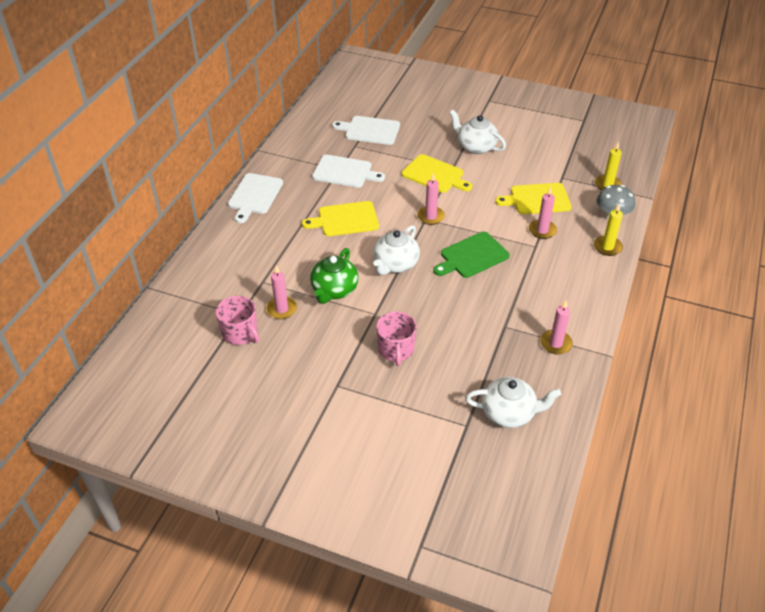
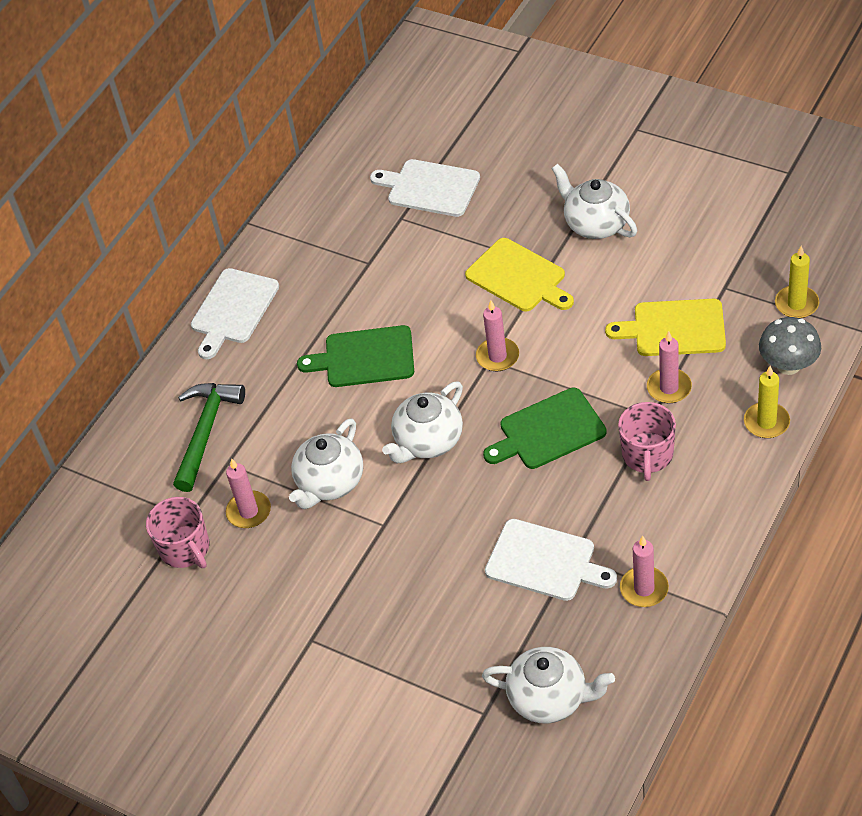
camera: 15 degrees right, 5 degrees up
yellow cutting board [302,201,379,236] -> green cutting board [297,325,414,387]
green teapot [310,248,358,304] -> white teapot [289,418,363,509]
white cutting board [312,155,385,188] -> white cutting board moved to [485,519,617,601]
pink mug [376,311,417,366] -> pink mug moved to [618,402,676,481]
none -> green hammer [173,383,245,492]

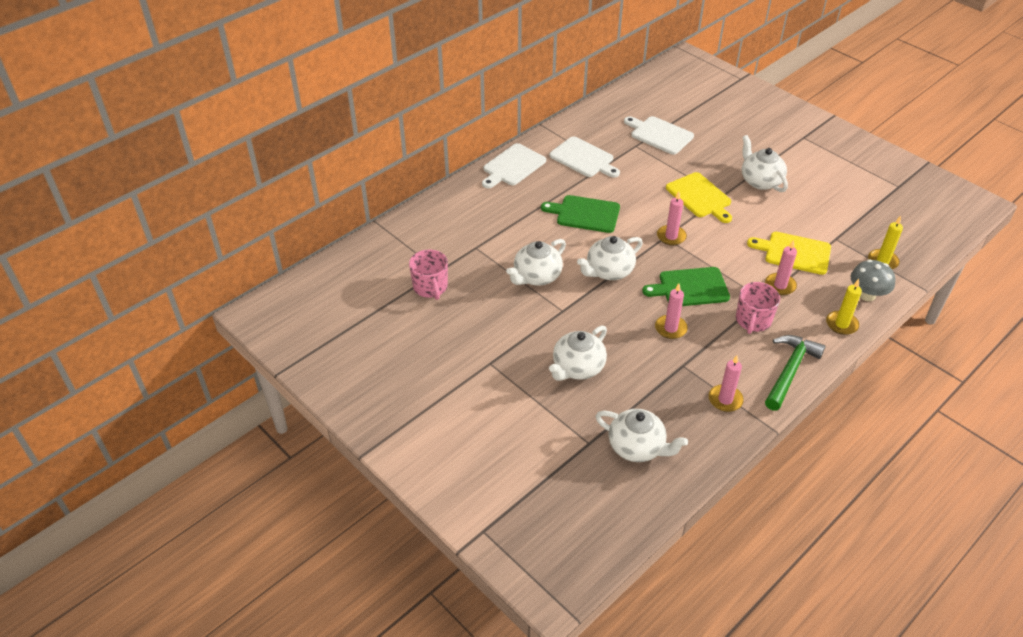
camera: 10 degrees right, 5 degrees down
green hammer [173,383,245,492] -> green hammer moved to [765,335,826,411]
pink candle [226,458,271,528] -> pink candle moved to [655,284,688,339]
white cutting board [485,519,617,601] -> white cutting board moved to [549,136,620,178]
none -> white teapot [549,326,607,381]

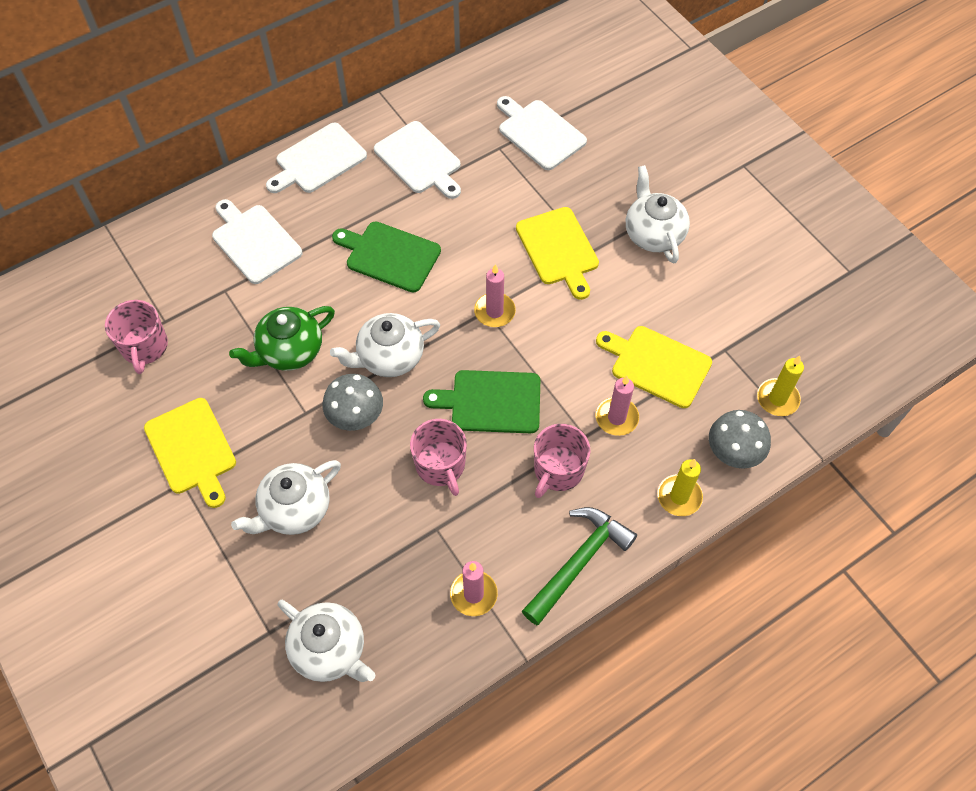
camera: 10 degrees right, 15 degrees up
white teapot [506,239,566,286] -> green teapot [229,306,335,371]
pink candle [655,284,688,339] -> pink mug [410,419,467,496]
none -> yellow cutting board [144,398,236,508]
none -> white cutting board [212,199,302,284]
none -> grey mushroom [323,374,383,431]

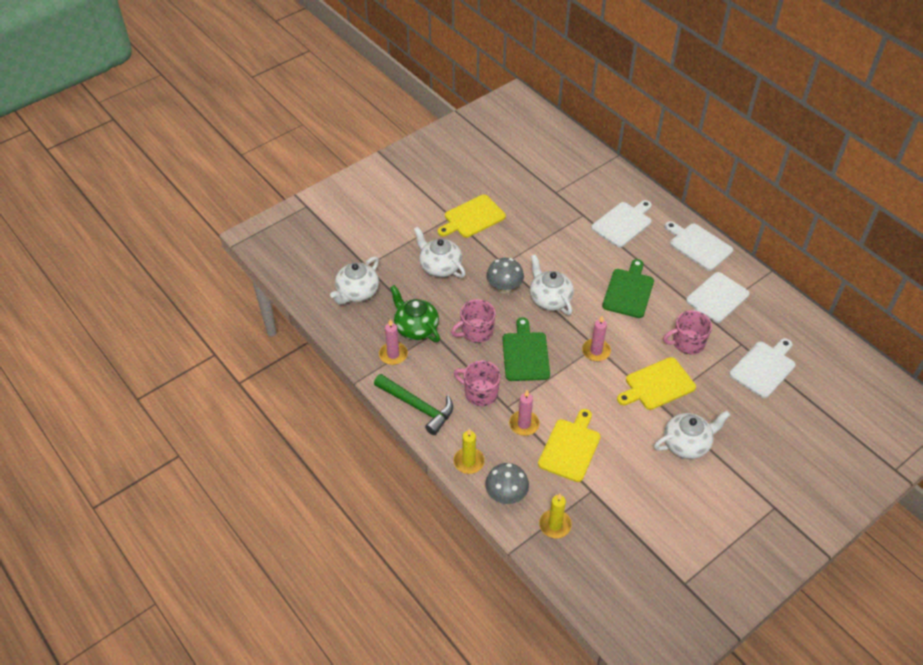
camera: 85 degrees right, 10 degrees down
pink mug [105,300,168,374] -> pink mug moved to [663,310,712,355]
green teapot [229,306,335,371] -> green teapot moved to [390,285,440,342]

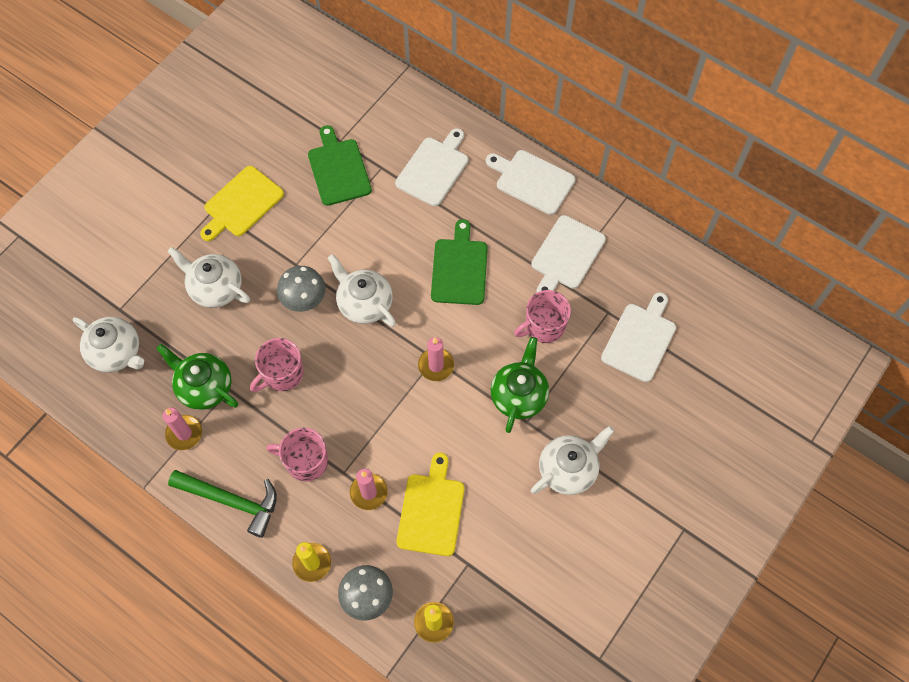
camera: 15 degrees left, 15 degrees up
white teapot [330,256,379,304] -> white teapot turned 75 degrees counterclockwise [73,317,144,372]
green cutting board [502,317,550,381] -> green cutting board moved to [308,125,372,206]
yellow cutting board [617,357,696,410] -> green teapot [491,337,549,433]

